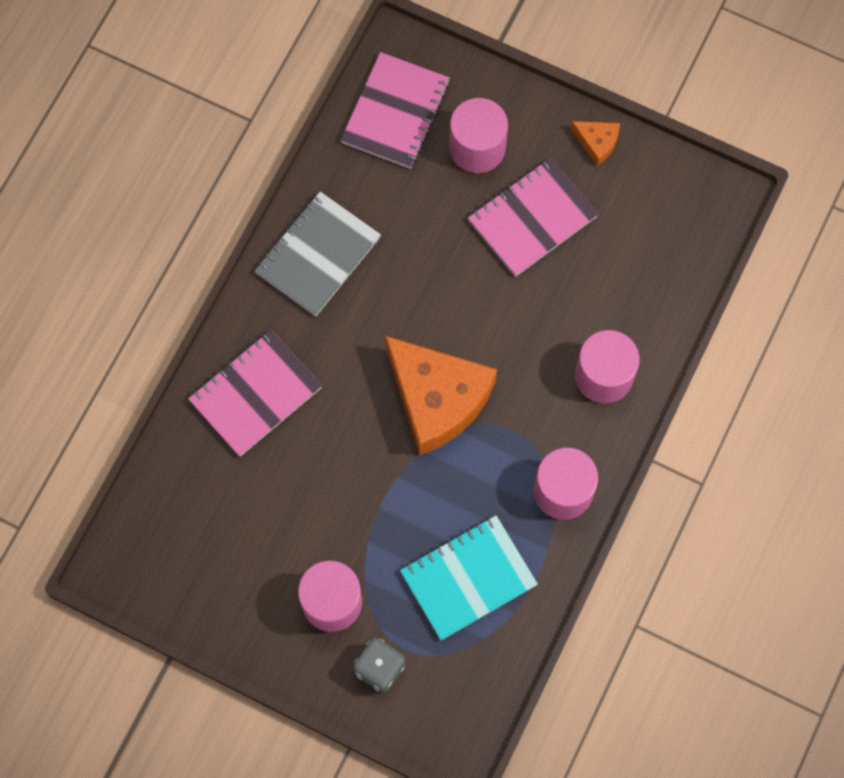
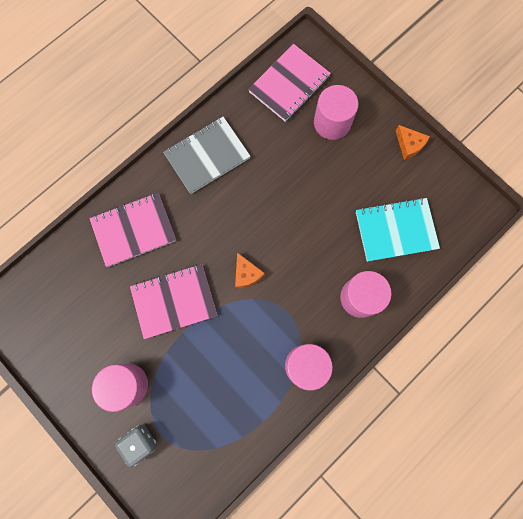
camera: 20 degrees right, 5 degrees up
orange cheese [385,336,497,455] -> orange cheese [235,252,265,288], size x0.43
turquoise notebook [400,515,538,640] -> turquoise notebook moved to [356,197,440,262]
pink notebook [468,158,599,277] -> pink notebook moved to [130,264,218,339]

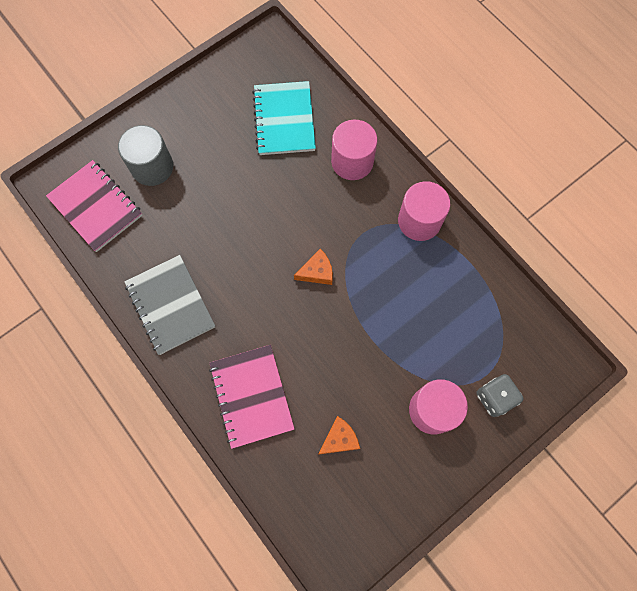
camera: 85 degrees left, 5 degrees down
pink notebook [130,264,218,339] -> none
pink cylinder [314,85,359,140] -> grey cylinder [118,125,173,186]
orange cheese [396,125,430,160] -> orange cheese moved to [318,416,360,455]

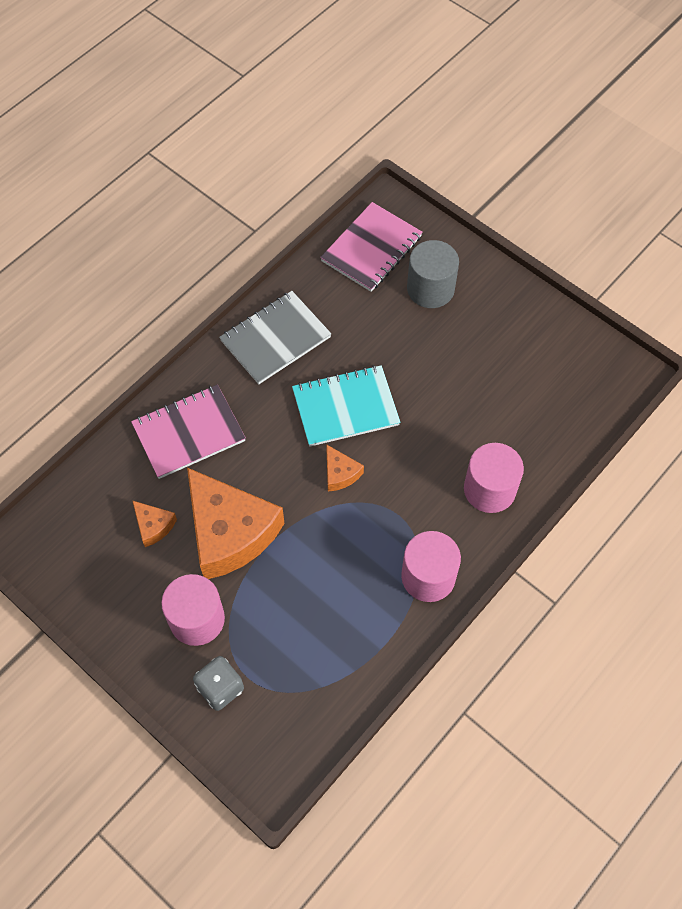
camera: 80 degrees right, 10 degrees down
turquoise notebook [252,81,316,155] -> turquoise notebook moved to [292,365,401,447]
none -> orange cheese [187,468,285,579]

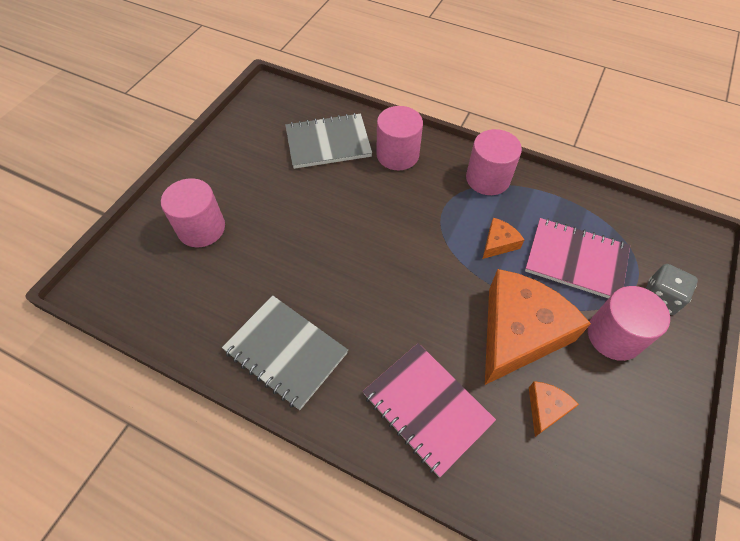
camera: 105 degrees left, 5 degrees down
turquoise notebook [292,365,401,447] -> none
pink notebook [320,202,423,292] -> pink notebook moved to [525,218,630,299]
orange cheese [326,444,364,492] -> orange cheese moved to [483,218,524,259]
grey cylinder [407,240,459,308] -> pink cylinder [161,178,225,247]
none -> grey notebook [285,113,372,169]

